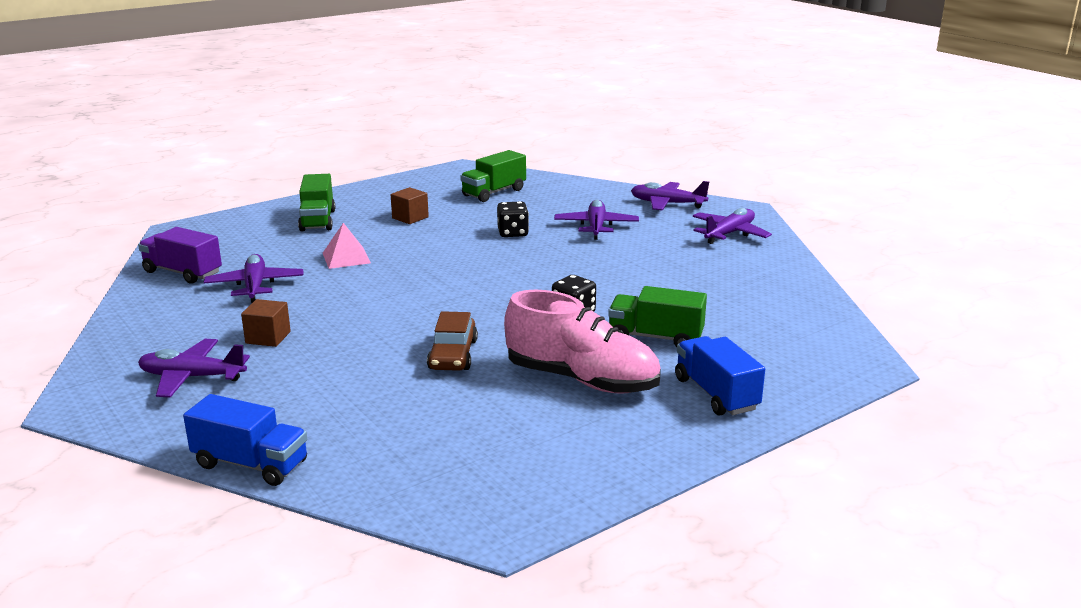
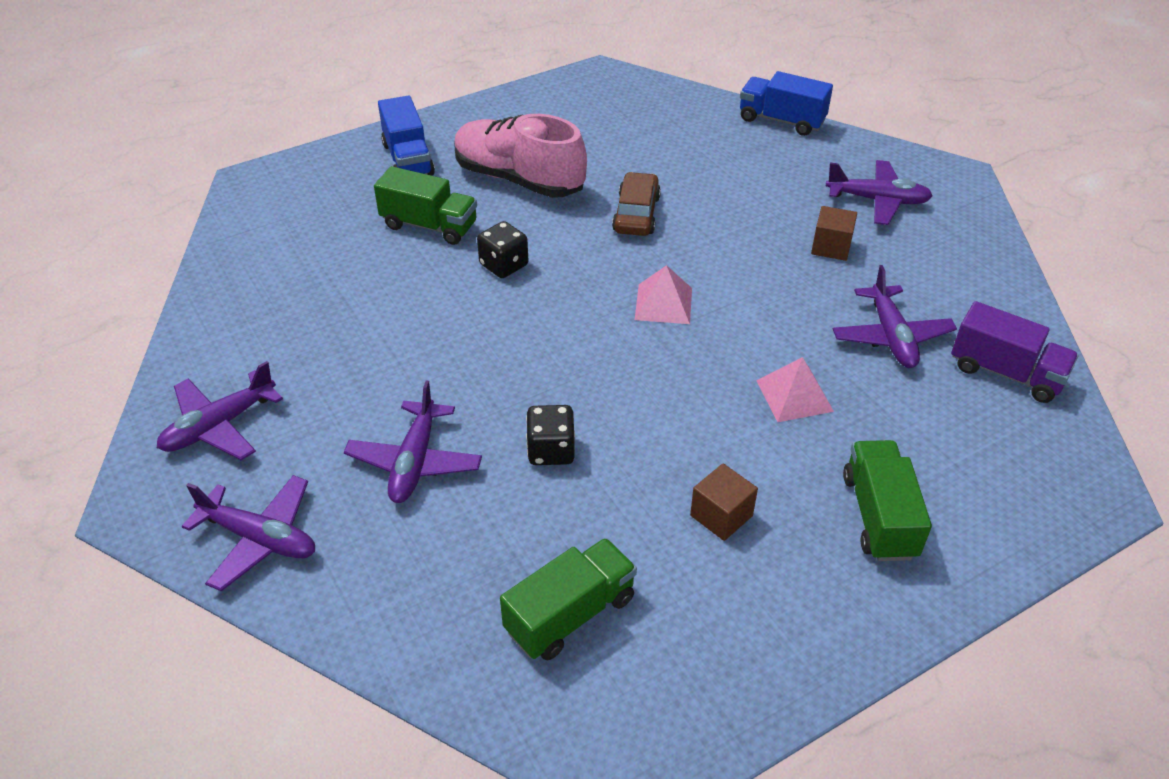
camera: 175 degrees left, 20 degrees up
none -> pink pyramid [635,265,692,324]

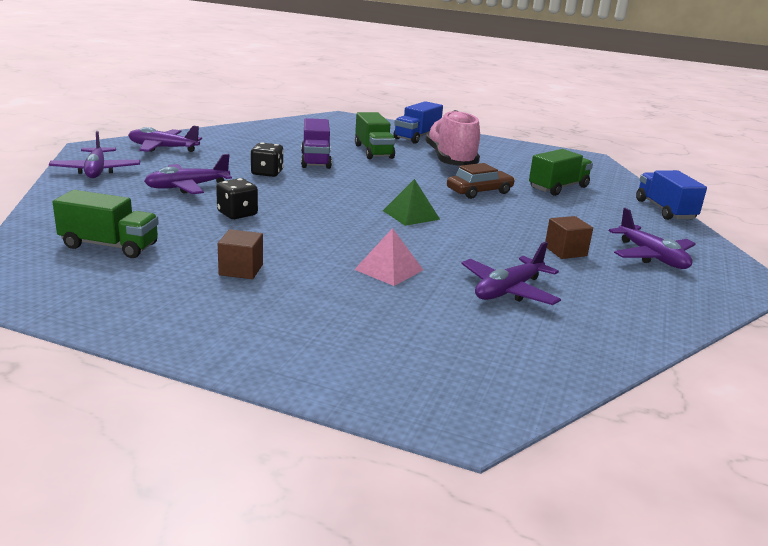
camera: 50 degrees right, 20 degrees down
black dice [477,221,528,278] -> black dice moved to [251,142,284,177]
pink pyramid [635,265,692,324] -> green pyramid [383,179,440,226]
green truck [843,440,932,561] -> green truck moved to [529,149,593,196]
purple truck [951,301,1079,403] -> purple truck moved to [301,118,332,169]

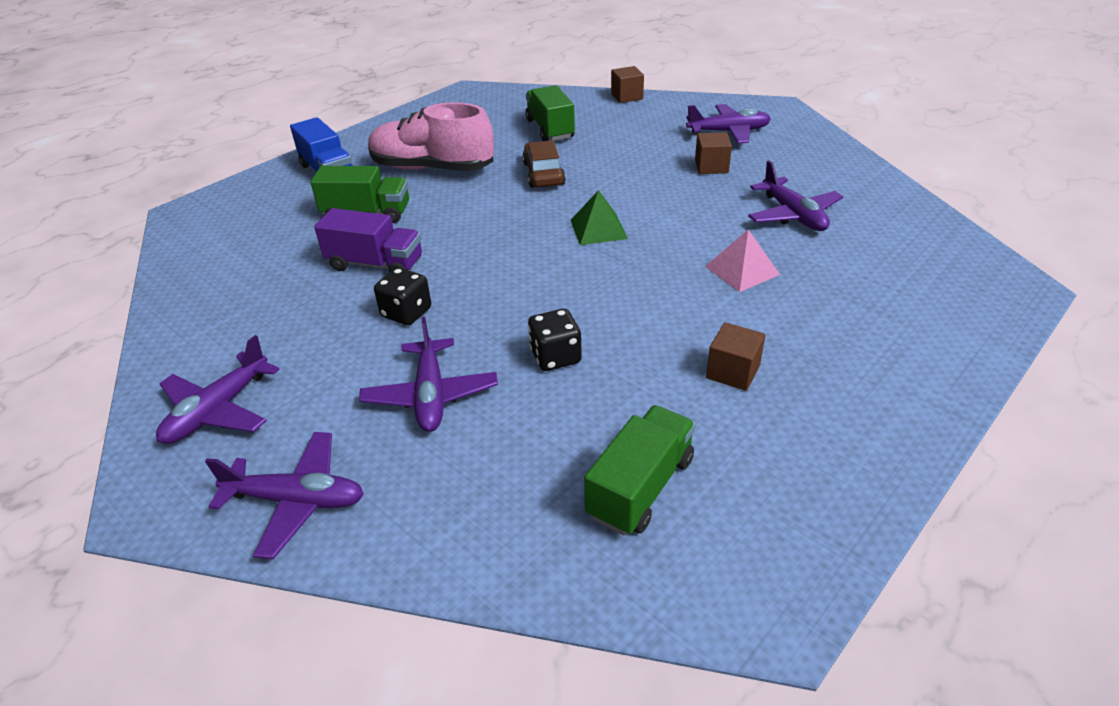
camera: 65 degrees left, 15 degrees up
blue truck [636,170,707,220] -> brown cube [611,66,644,103]

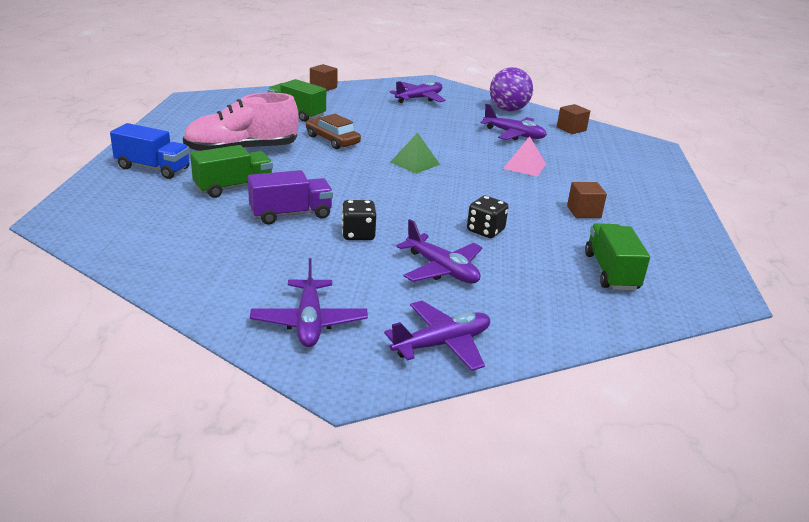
camera: 40 degrees left, 10 degrees down
brown cube [695,132,732,174] -> brown cube moved to [557,104,590,134]
none -> purple ball [490,67,533,112]

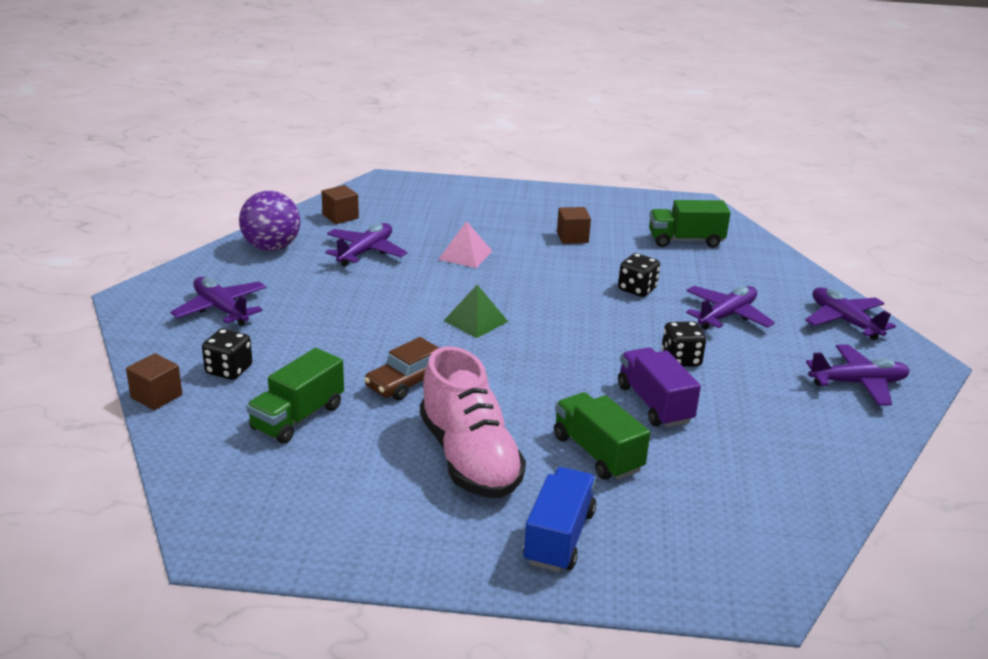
camera: 90 degrees left, 0 degrees up
none -> black dice [202,329,252,380]

